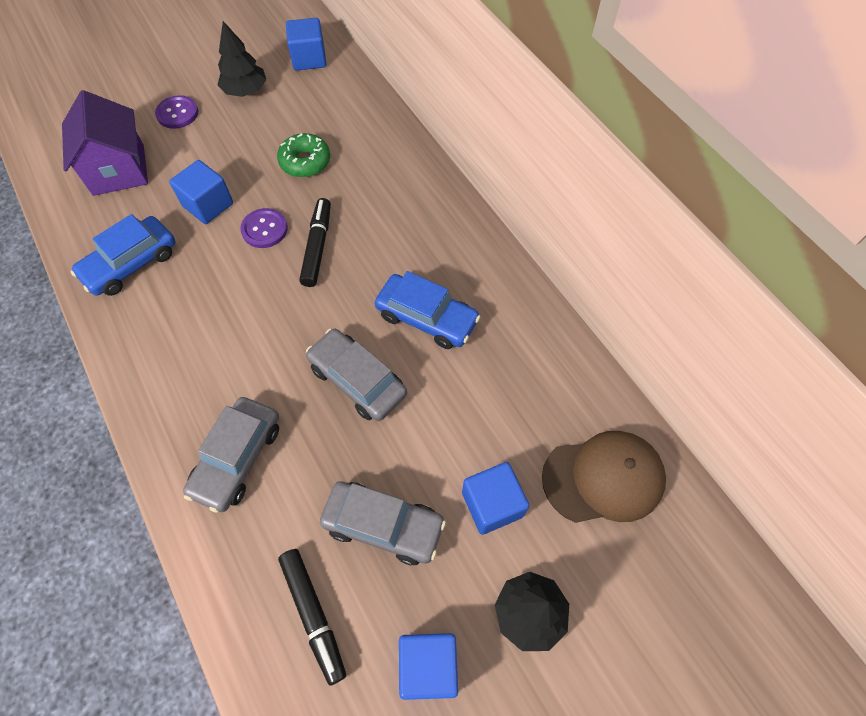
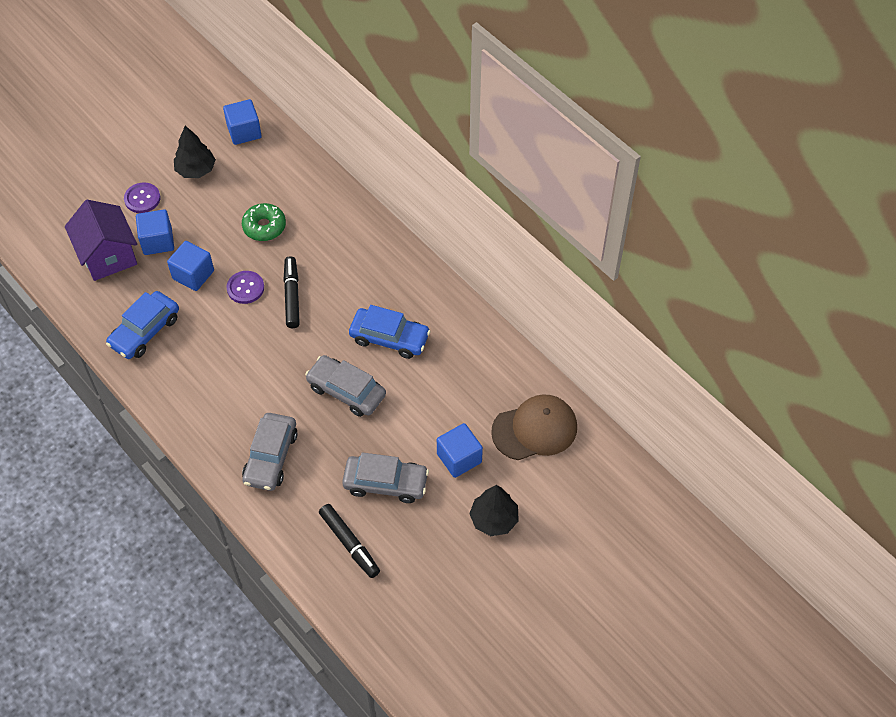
camera: 10 degrees left, 5 degrees down
blue cube [399,633,458,700] -> blue cube moved to [136,209,174,255]

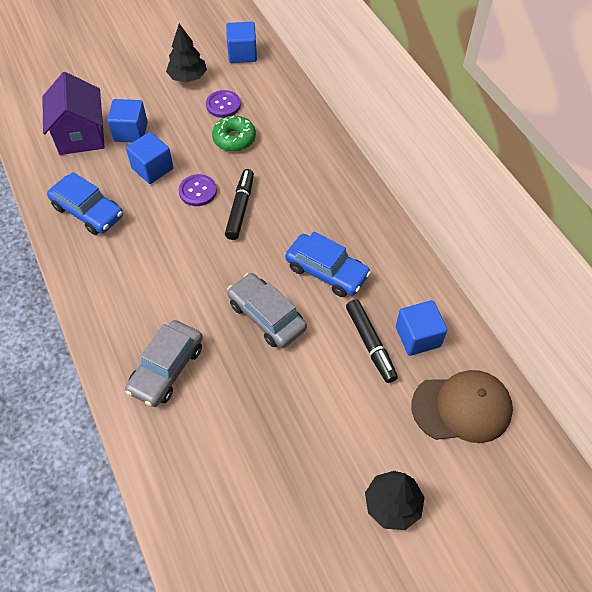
camera: 15 degrees right, 0 degrees up
blue car [106,291,179,359] -> blue car turned 105 degrees counterclockwise [47,172,123,235]
purple button [124,182,160,213] -> purple button moved to [206,90,241,118]
black marker [319,504,380,578] -> black marker moved to [346,299,398,383]
grey car [342,452,429,503] -> none
blue cube [437,423,483,478] -> blue cube moved to [396,300,448,356]

